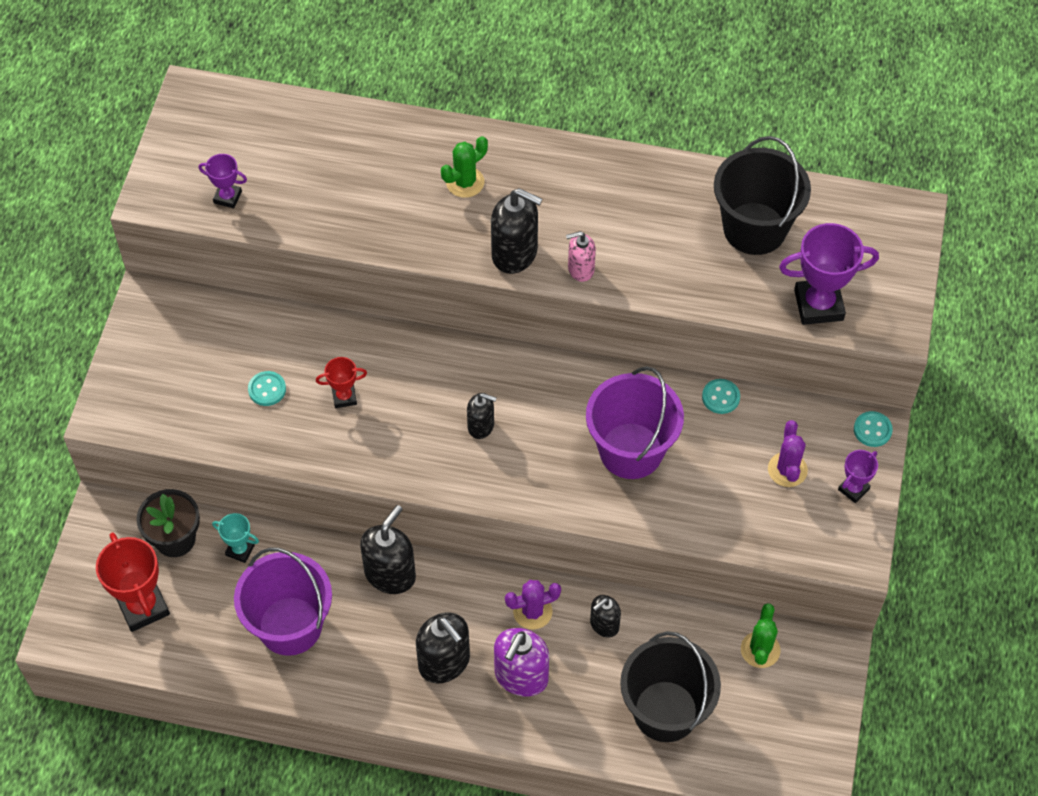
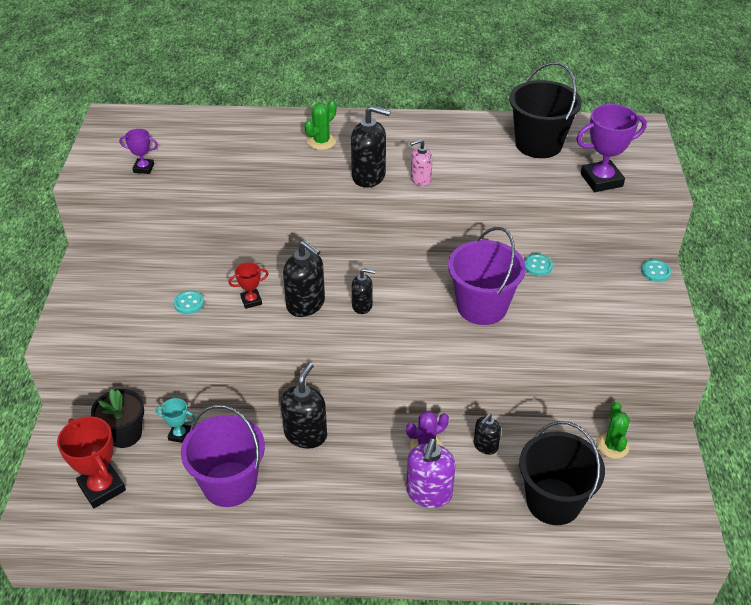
camera: 10 degrees left, 15 degrees down
black soap dispenser [416,612,470,683] -> black soap dispenser moved to [283,240,325,317]
purple cactus [768,420,808,487] -> none
purple trophy [838,450,878,503] -> none

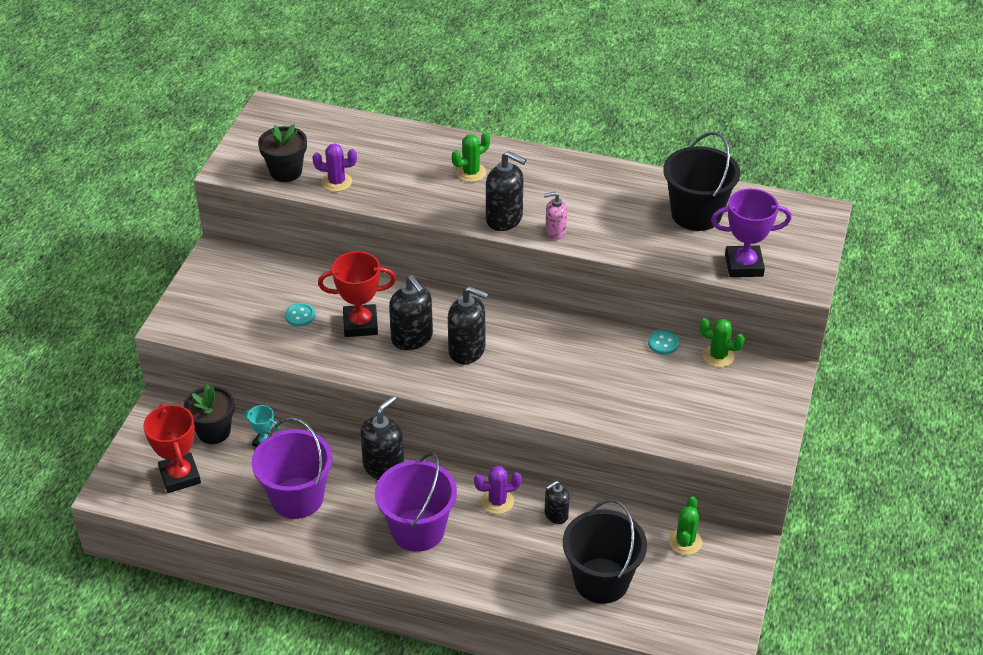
camera: 15 degrees right, 0 degrees up
purple trophy [119,129,158,174] -> black flower pot [258,124,307,182]
red trophy [228,262,269,309] -> red trophy [318,251,396,337], size x1.86
black soap dispenser [352,268,375,314] -> black soap dispenser [448,286,489,364], size x1.69
purple soap dispenser [406,438,456,508] -> none
purple bucket [448,227,526,325] -> purple bucket moved to [375,453,457,552]
turquoise button [641,260,671,282] -> none
none -> purple cactus [312,144,357,192]
none -> green cactus [699,318,745,367]

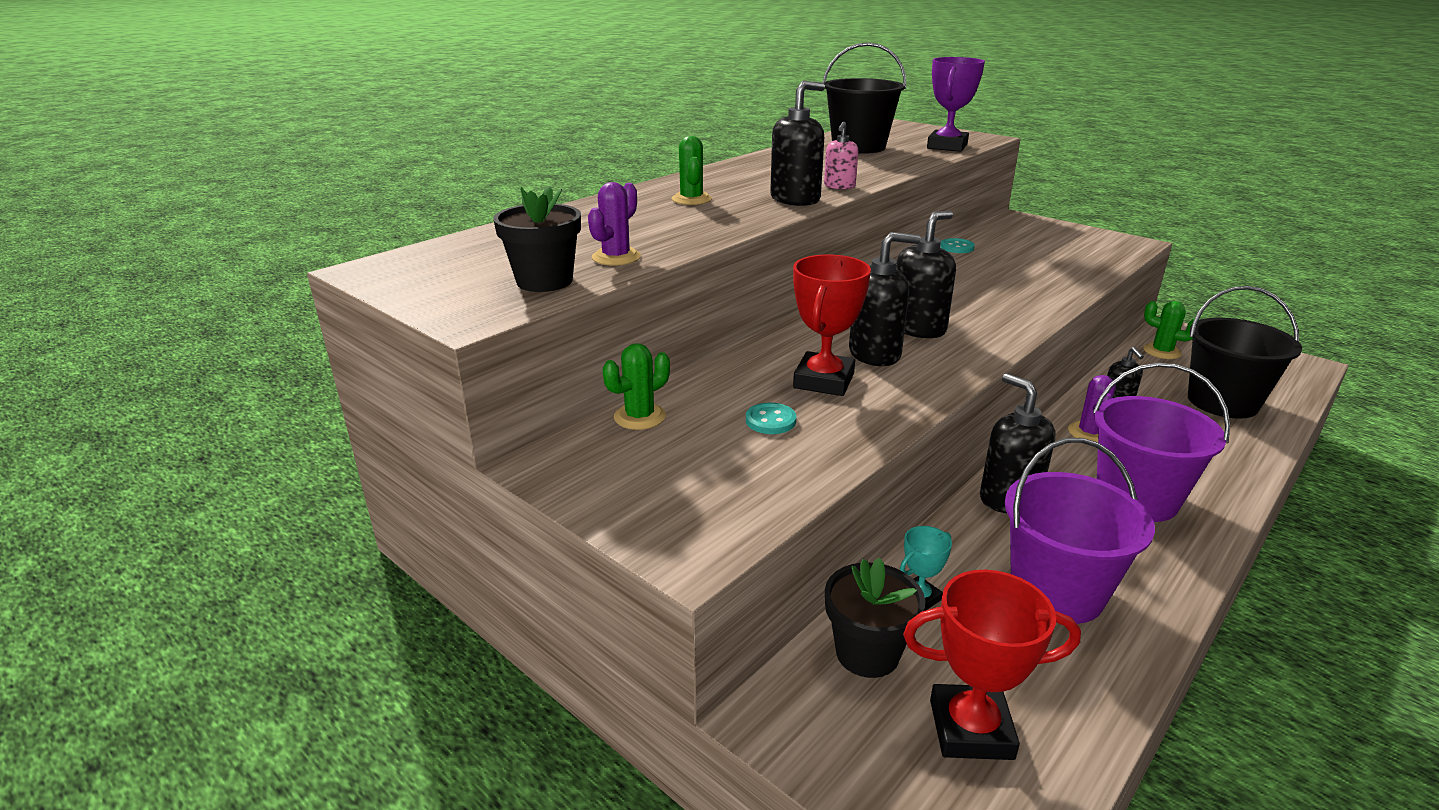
camera: 65 degrees left, 15 degrees down
green cactus [699,318,745,367] -> green cactus moved to [603,343,670,430]

